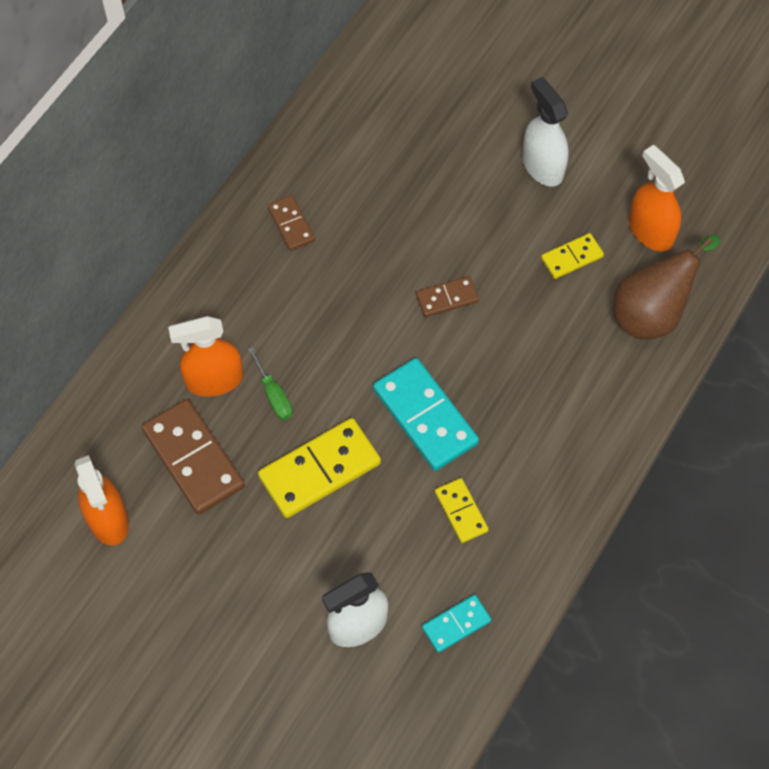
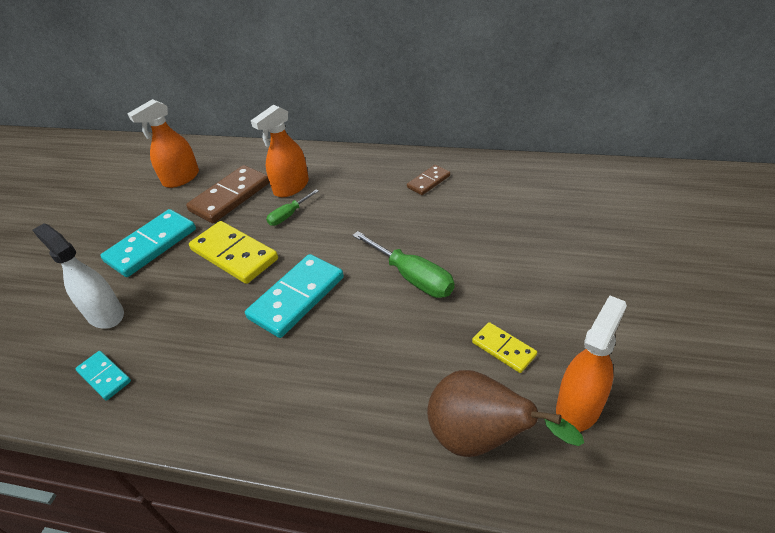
camera: 75 degrees right, 20 degrees down
orange spray bottle [168,316,243,396] -> orange spray bottle turned 105 degrees counterclockwise [251,105,309,197]
brown domino [416,276,479,317] -> green screwdriver [352,231,454,298]
yellow domino [435,478,489,543] -> none
white spray bottle [522,77,569,186] -> none
none -> turquoise domino [100,209,196,277]

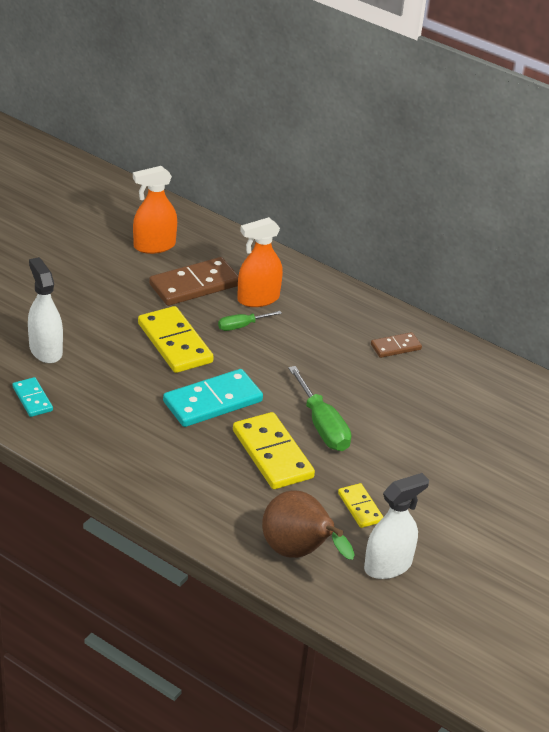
camera: 15 degrees right, 5 degrees down
turquoise domino [100,209,196,277] -> none
orange spray bottle [556,295,627,432] -> white spray bottle [364,473,429,579]
none -> yellow domino [233,412,315,489]

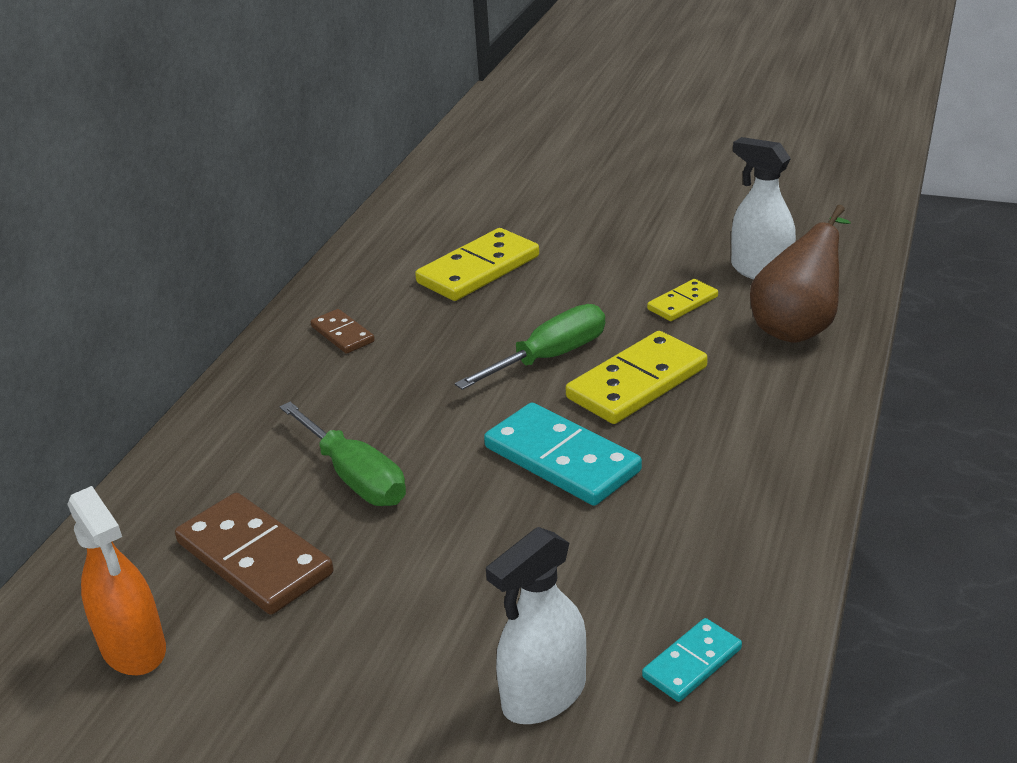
camera: 100 degrees left, 5 degrees down
yellow domino [138,306,214,373] -> yellow domino moved to [415,228,539,301]
green screwdriver [218,311,282,331] -> green screwdriver [280,402,406,506], size x1.73
orange spray bottle [237,217,283,307] -> none

